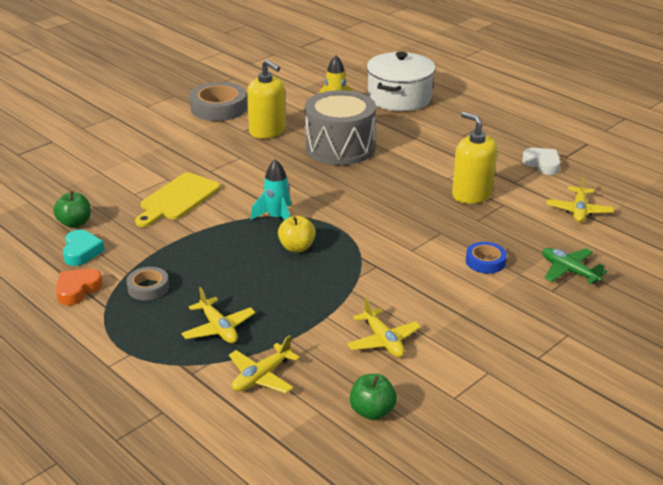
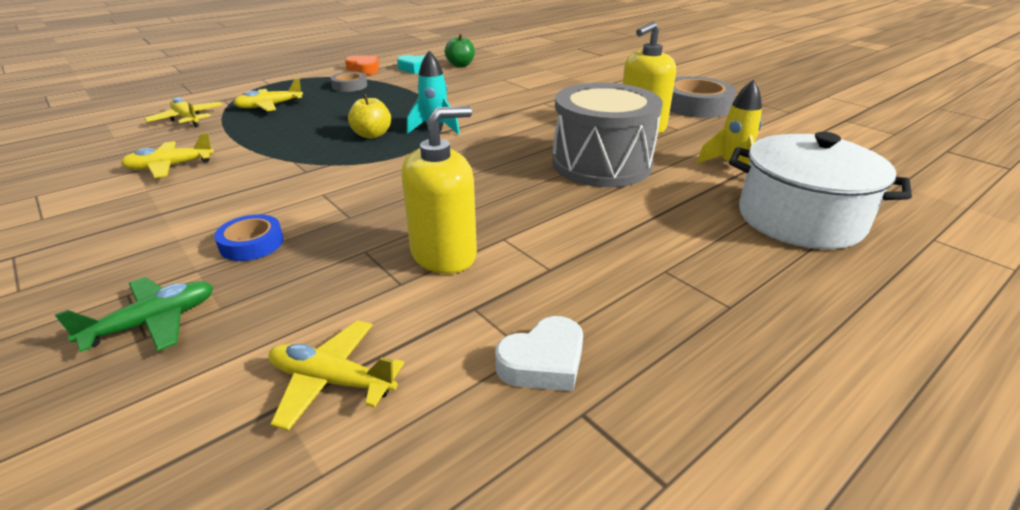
camera: 95 degrees right, 0 degrees up
yellow cutting board [135,172,220,227] -> none
green apple [350,374,397,420] -> none

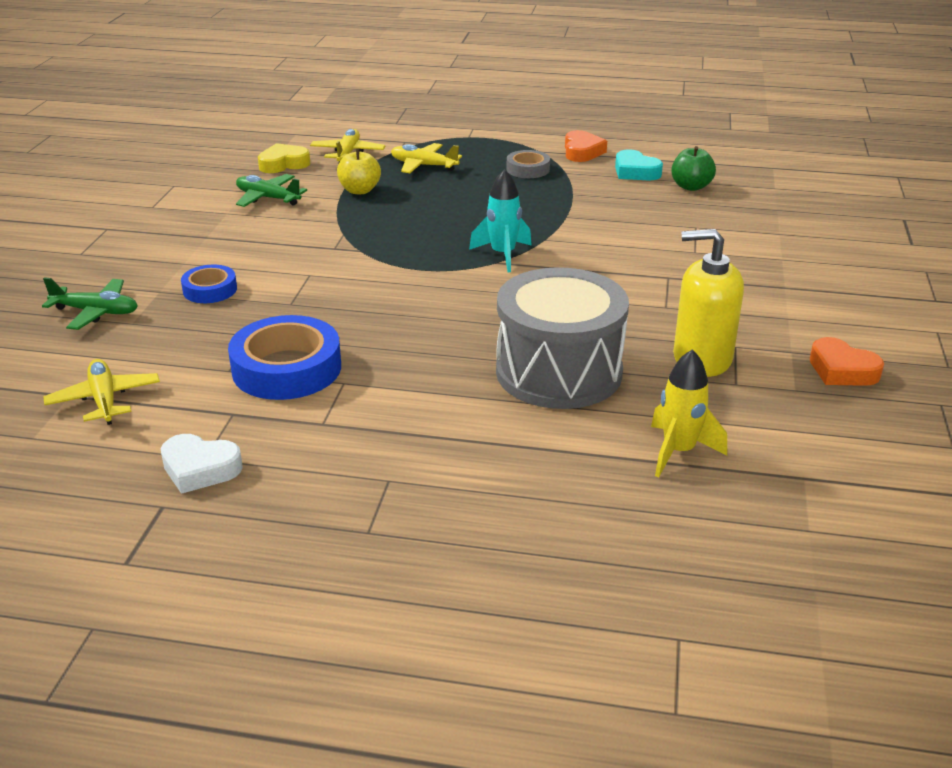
camera: 50 degrees right, 0 degrees up
yellow plane [121,133,214,178] -> green plane [236,174,307,207]
yellow apple [348,94,391,139] -> yellow apple moved to [337,148,381,194]
yellow soap dispenser [401,106,477,274] -> blue tape [228,315,341,400]
grey tape [670,76,736,118] -> orange heart [810,337,884,386]
white pot [729,132,912,249] -> none
none -> yellow heart [258,143,310,173]

